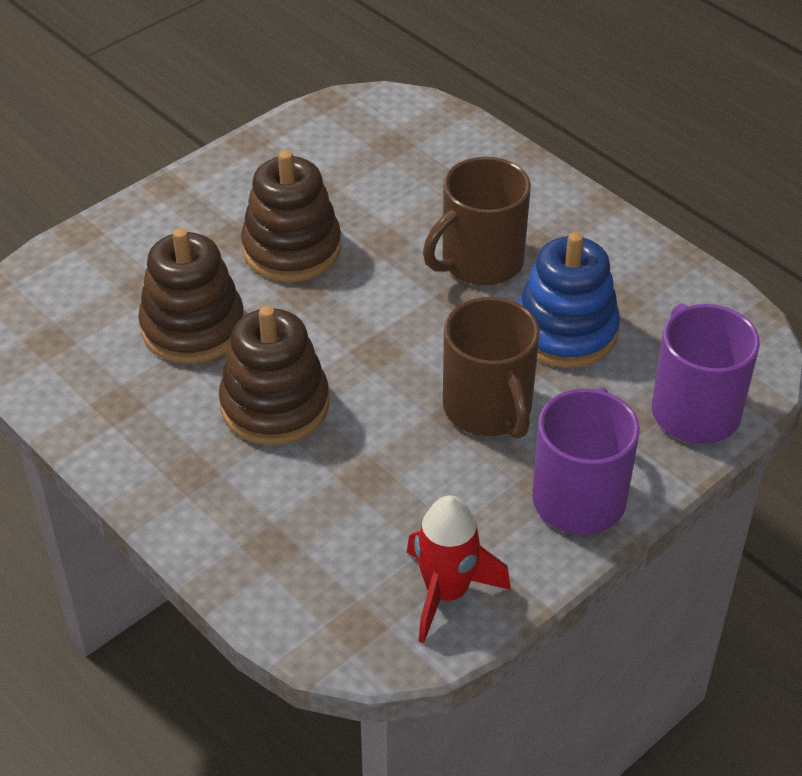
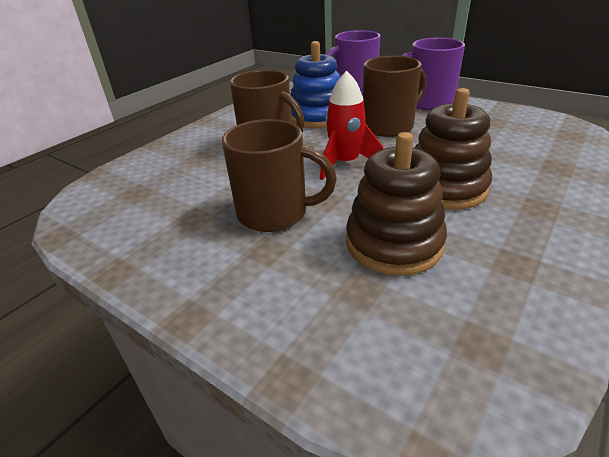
camera: 100 degrees left, 10 degrees down
brown stacking toy [241,150,341,282] -> brown mug [222,119,337,232]
red rocket [407,495,511,644] -> red rocket moved to [320,71,383,180]

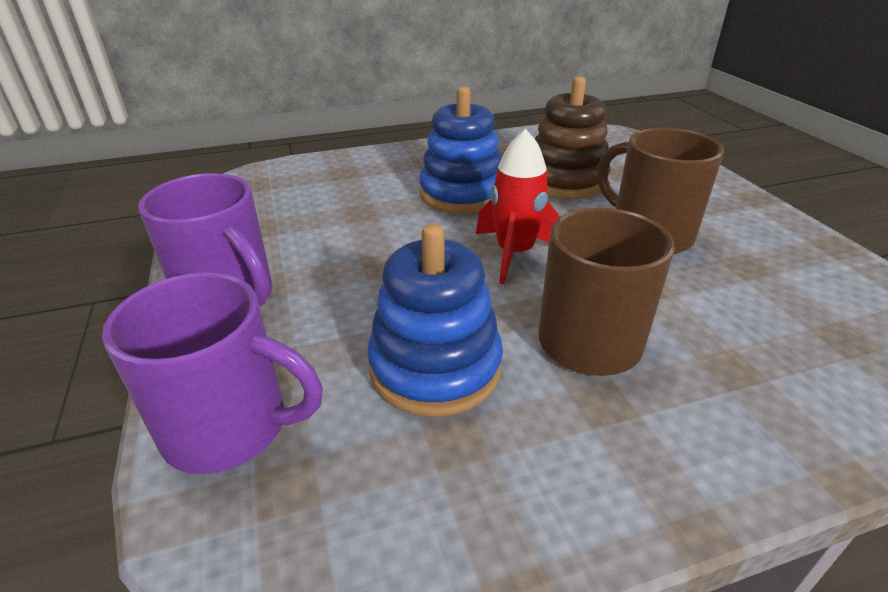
camera: 145 degrees left, 0 degrees up
brown mug [363,56,426,137] -> none
brown stacking toy [415,88,492,210] -> blue stacking toy [419,86,502,214]

